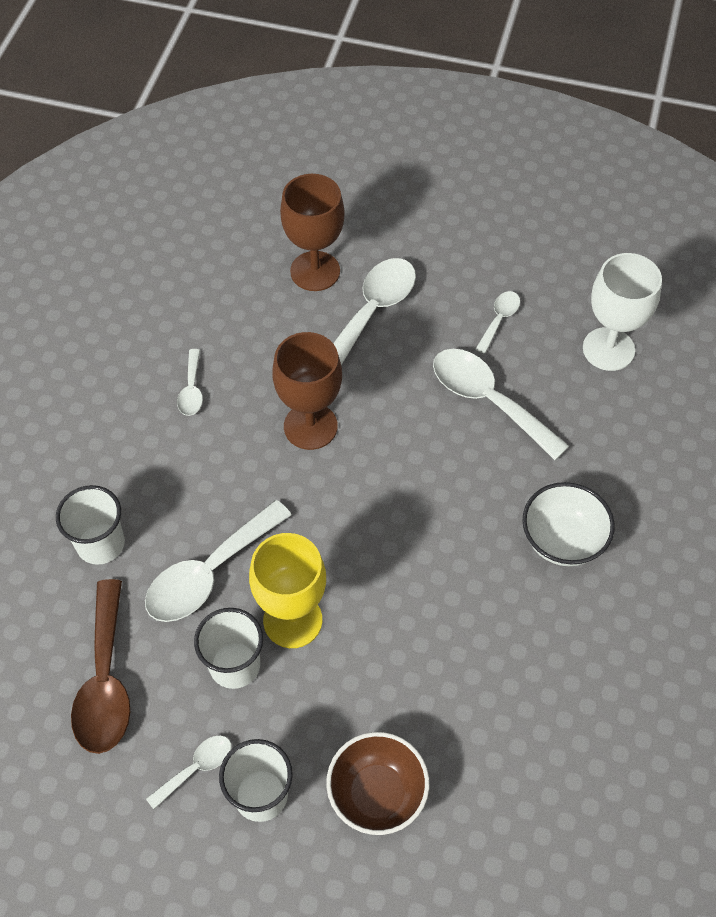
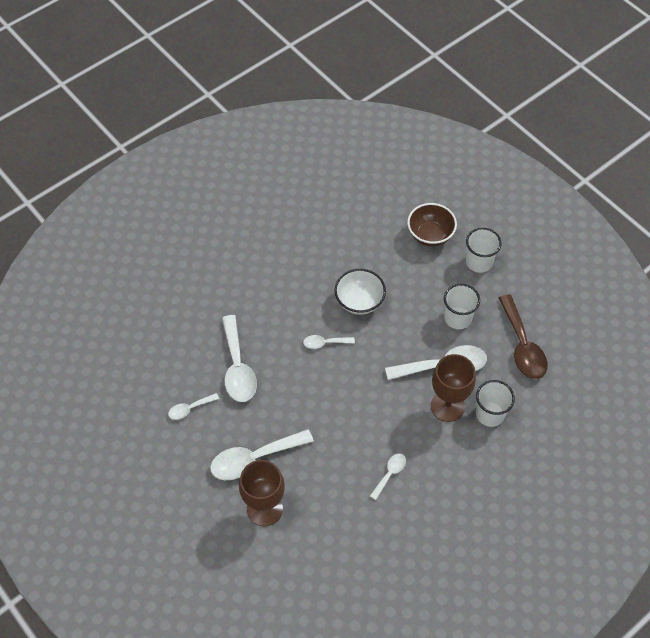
camera: 145 degrees left, 0 degrees up
brown spoon [71,579,130,754] -> brown spoon turned 135 degrees clockwise [499,295,548,379]
white spoon [146,735,231,809] -> white spoon moved to [303,335,355,349]
yellow goblet [249,533,326,648] -> none
brown goblet [272,332,342,450] -> brown goblet moved to [431,354,476,422]
white bowl [522,482,615,566] -> white bowl moved to [334,269,386,315]
white goblet [583,253,662,371] -> none

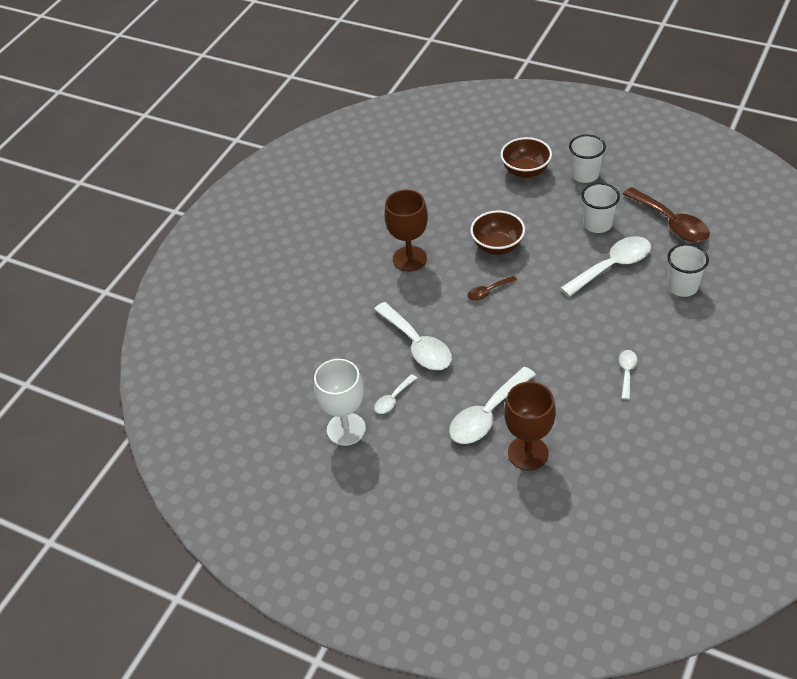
camera: 20 degrees left, 10 degrees down
white spoon [303,335,355,349] -> brown spoon [468,276,517,301]
white bowl [334,269,386,315] -> brown bowl [470,210,525,255]
brown goblet [431,354,476,422] -> brown goblet moved to [384,190,428,271]
none -> white goblet [314,359,366,446]

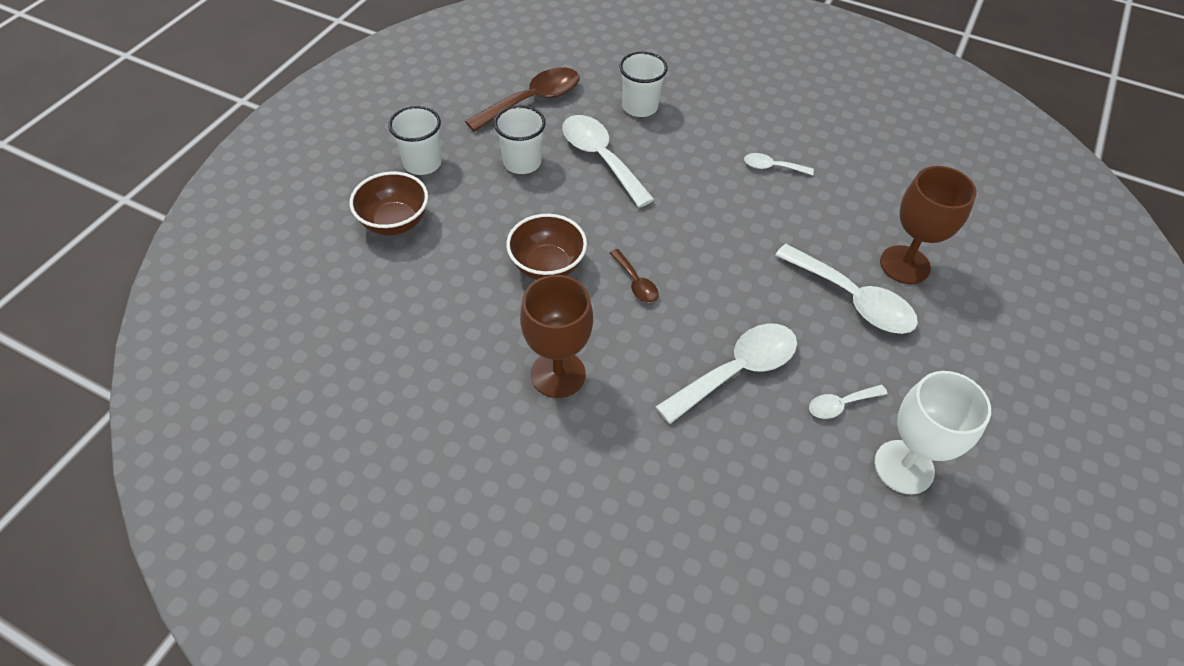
camera: 95 degrees left, 5 degrees up
white spoon [374,374,417,414] -> white spoon turned 120 degrees clockwise [809,385,888,419]

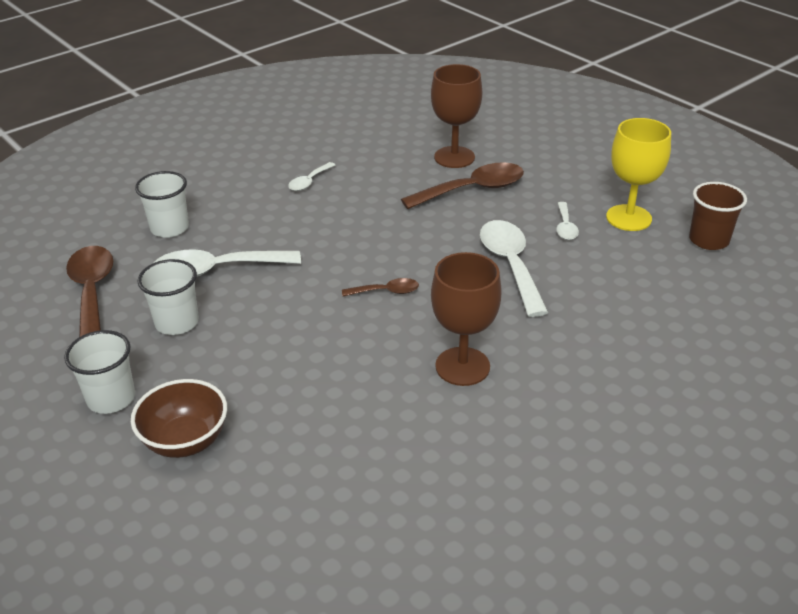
camera: 65 degrees left, 15 degrees down
brown bowl [506,214,587,280] -> none
white spoon [775,244,918,334] -> brown spoon [401,162,524,209]
white goblet [874,371,991,494] -> yellow goblet [606,118,671,231]
none -> brown cup [689,182,747,250]

